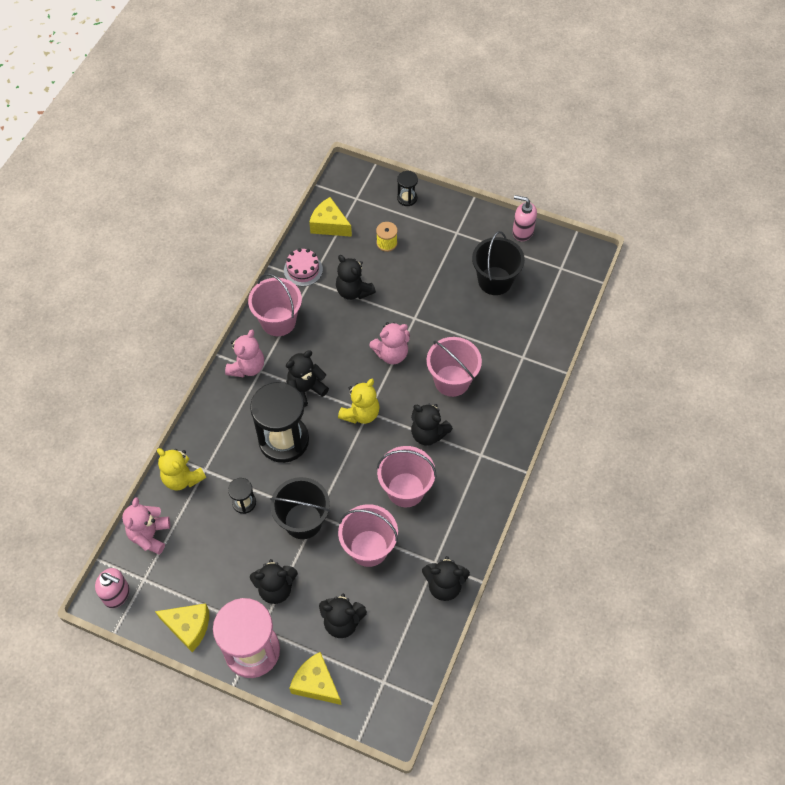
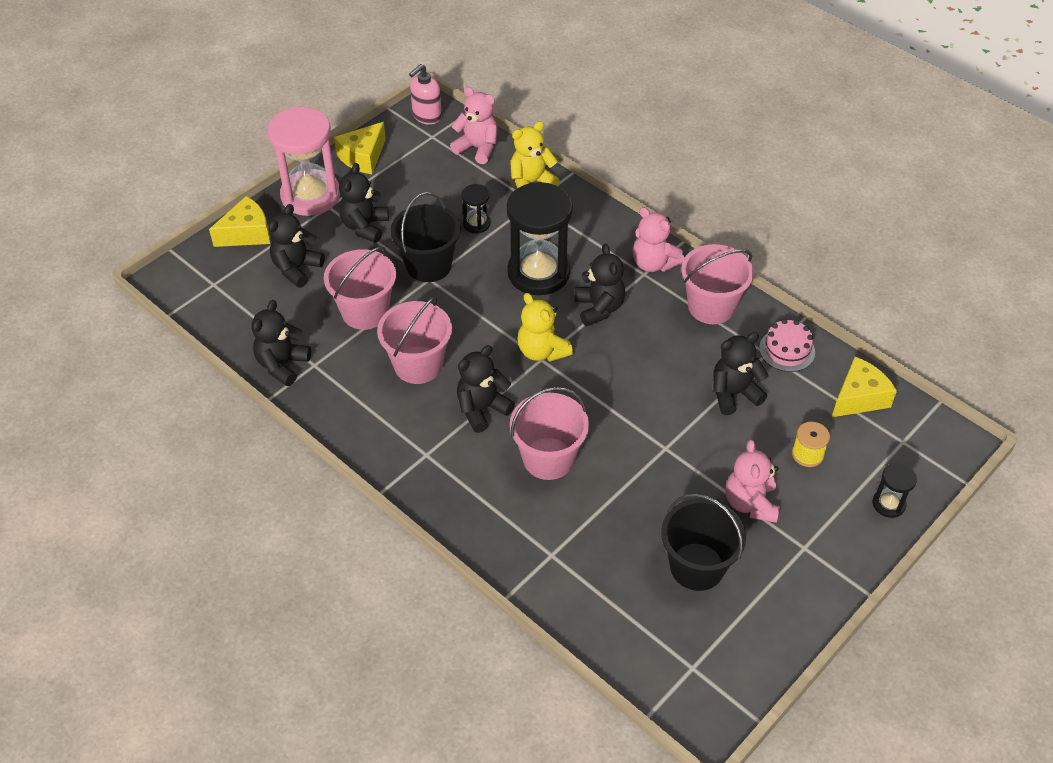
camera: 110 degrees right, 10 degrees down
pink teddy bear [369,322,410,364] -> pink teddy bear moved to [726,440,780,523]
pink soap dispenser [512,195,537,241] -> none

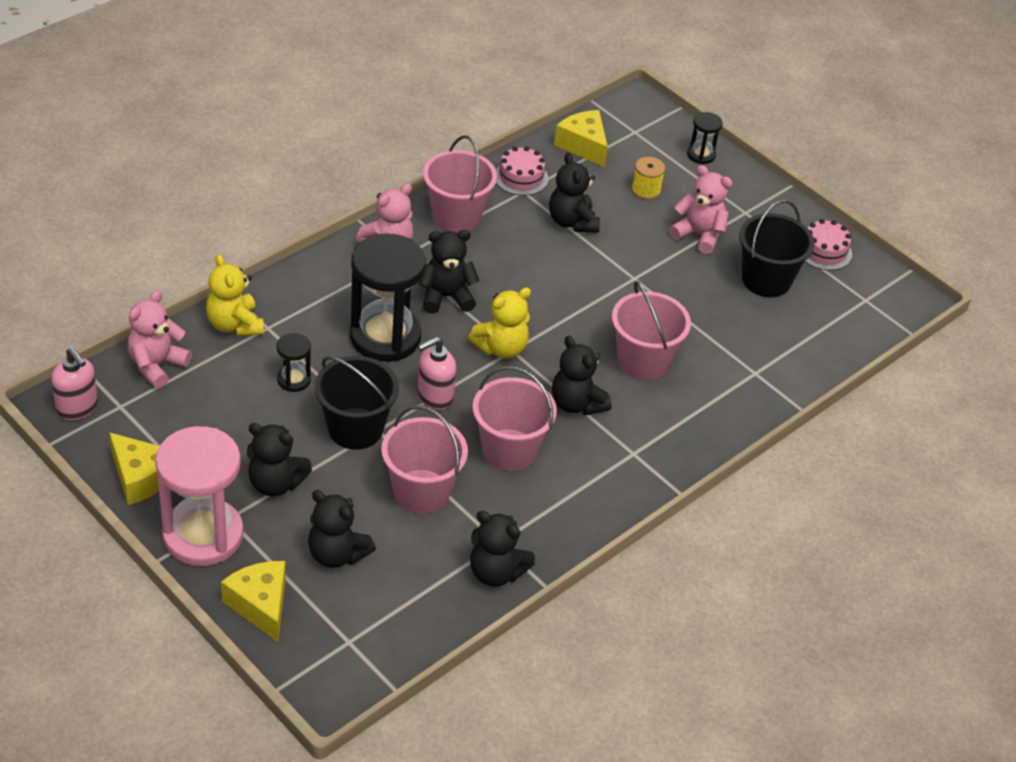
camera: 90 degrees left, 5 degrees down
pink teddy bear [726,440,780,523] -> pink teddy bear turned 150 degrees counterclockwise [669,165,732,254]
none -> pink soap dispenser [417,337,456,410]
none -> pink cake [804,219,852,270]

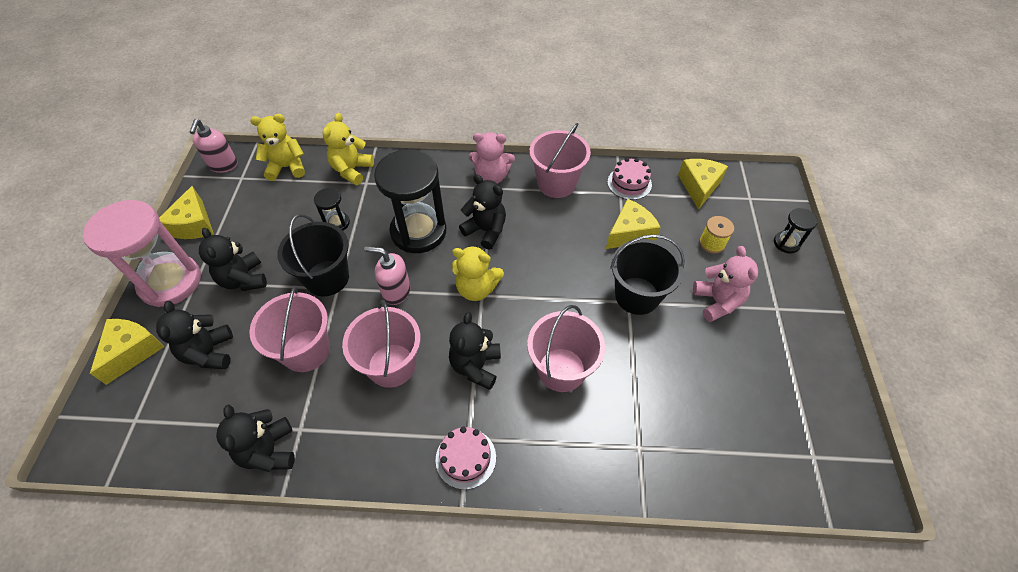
camera: 50 degrees right, 10 degrees up
pink teddy bear [128,290,192,388] -> yellow teddy bear [250,114,305,181]
black teddy bear [549,153,600,233] -> yellow cheese [606,199,661,249]
black bucket [739,200,814,297] -> black bucket moved to [610,235,685,315]
pink cake [804,219,852,270] -> pink cake moved to [436,427,496,490]

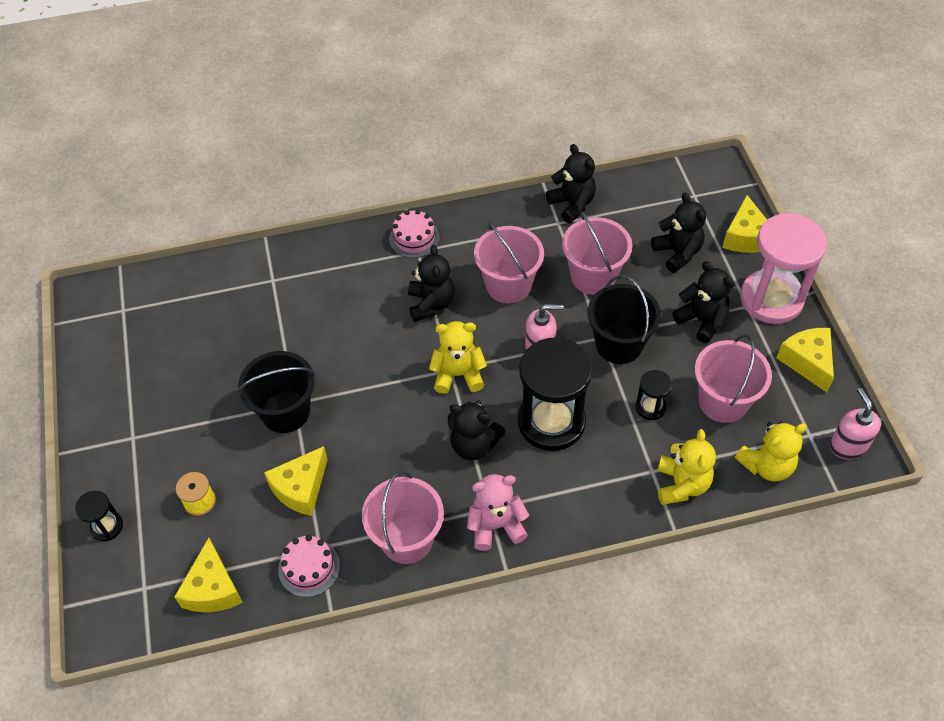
camera: 165 degrees right, 0 degrees up
pink bucket [527,305,605,392] -> pink bucket moved to [695,334,772,423]
pink teddy bear [693,246,758,322] -> none

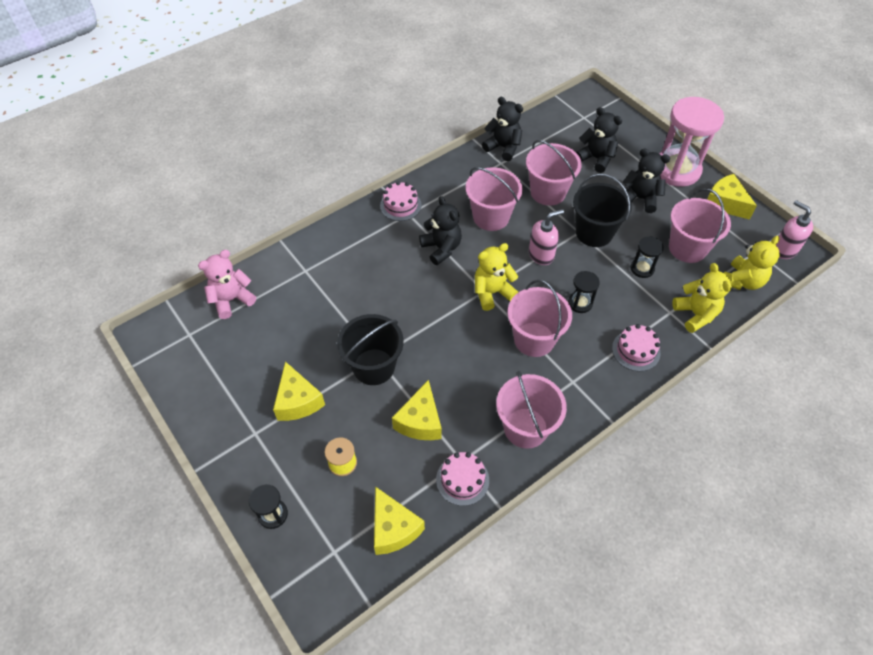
camera: 25 degrees left, 0 degrees up
black teddy bear [448,400,505,460] -> pink bucket [507,280,572,357]
pink teddy bear [467,474,529,551] -> pink teddy bear moved to [198,250,256,319]
black hourglass [518,337,593,451] -> black hourglass [568,271,600,313], size x0.46
yellow cheese [722,195,767,253] -> yellow cheese moved to [273,361,325,421]
none -> pink cake [612,324,660,371]

